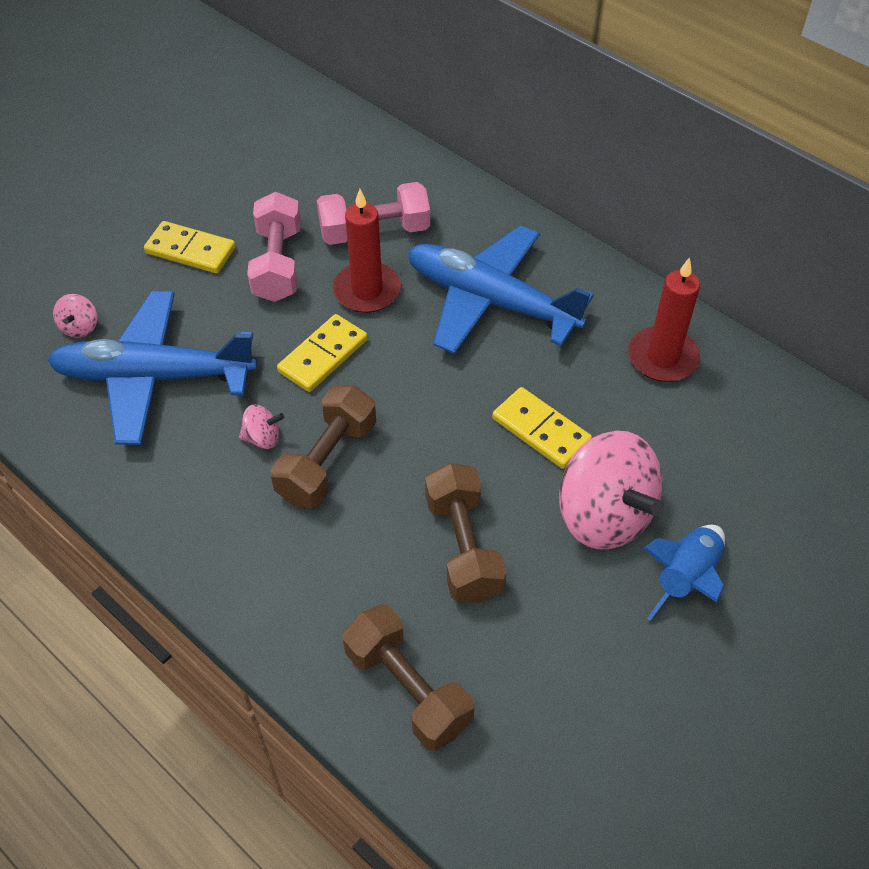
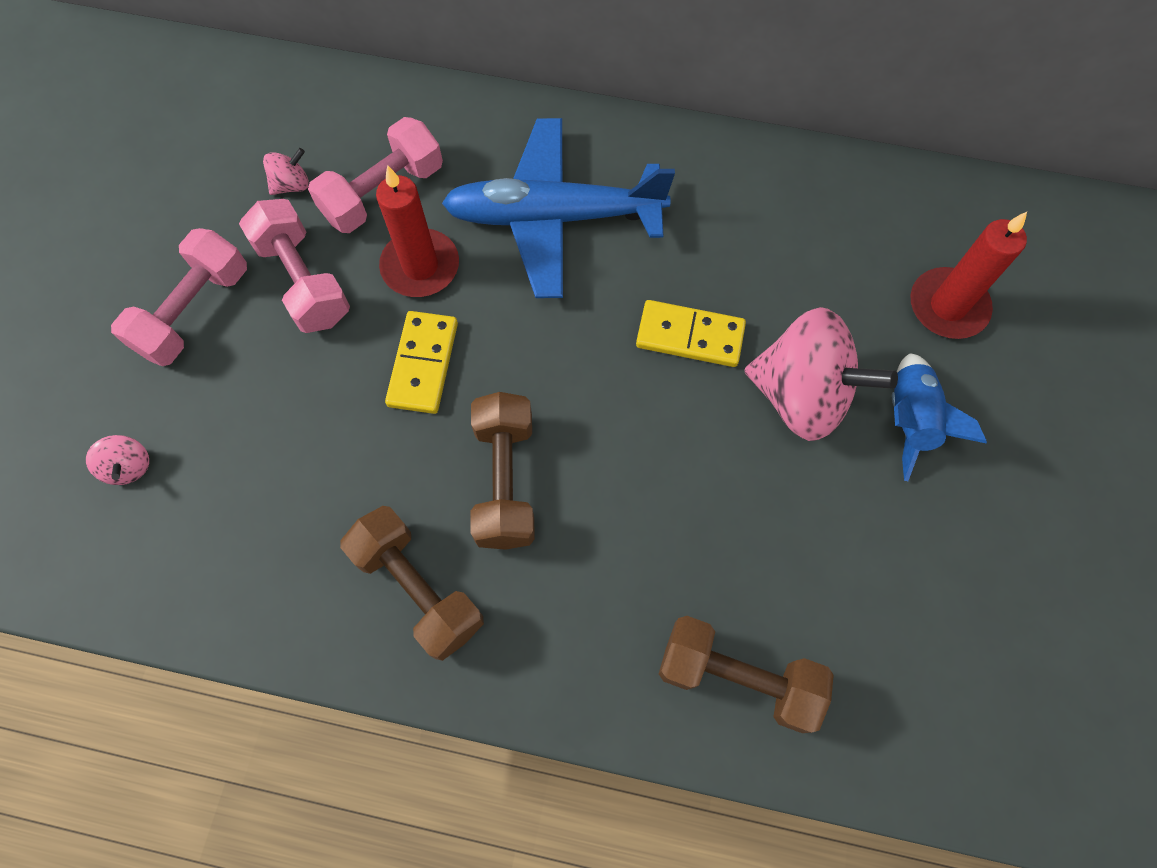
camera: 30 degrees left, 15 degrees up
blue plane [47,291,257,445] -> none
yellow domino [144,221,236,274] -> pink dumbbell [111,228,247,366]
pink spinning top [239,405,284,449] -> pink spinning top moved to [263,148,309,195]
brown dumbbell [425,463,506,603] -> brown dumbbell moved to [340,506,484,661]
red candle [628,257,700,382] -> red candle moved to [911,212,1027,339]

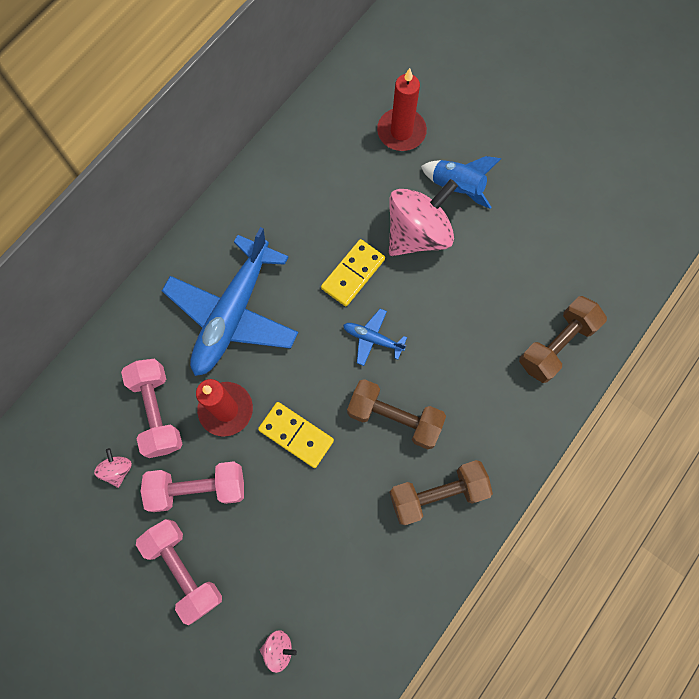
camera: 65 degrees left, 5 degrees up
none -> blue plane [343,308,407,366]

